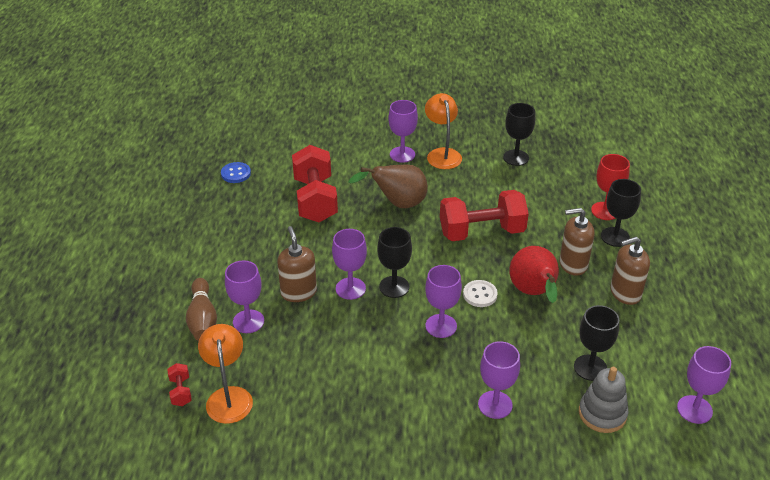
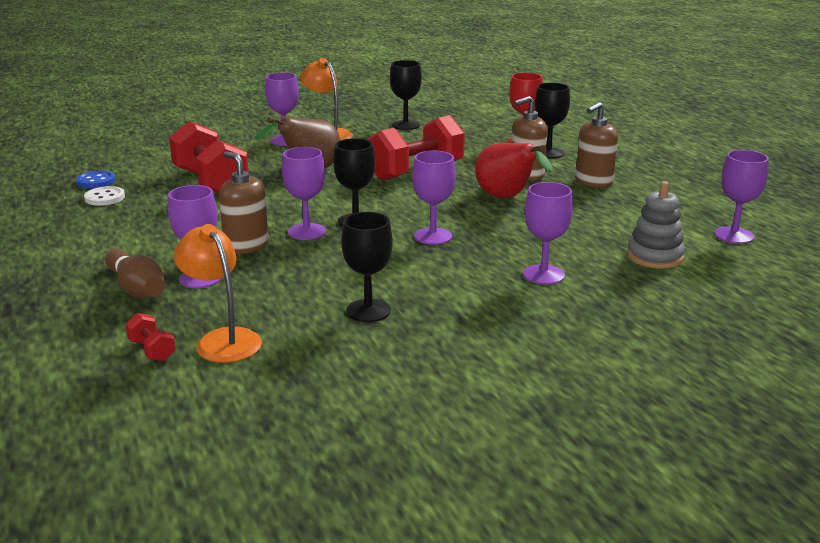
camera: 25 degrees left, 15 degrees down
white button [463,280,498,307] -> white button moved to [84,186,125,206]
black goblet [574,305,619,381] -> black goblet moved to [341,212,393,322]

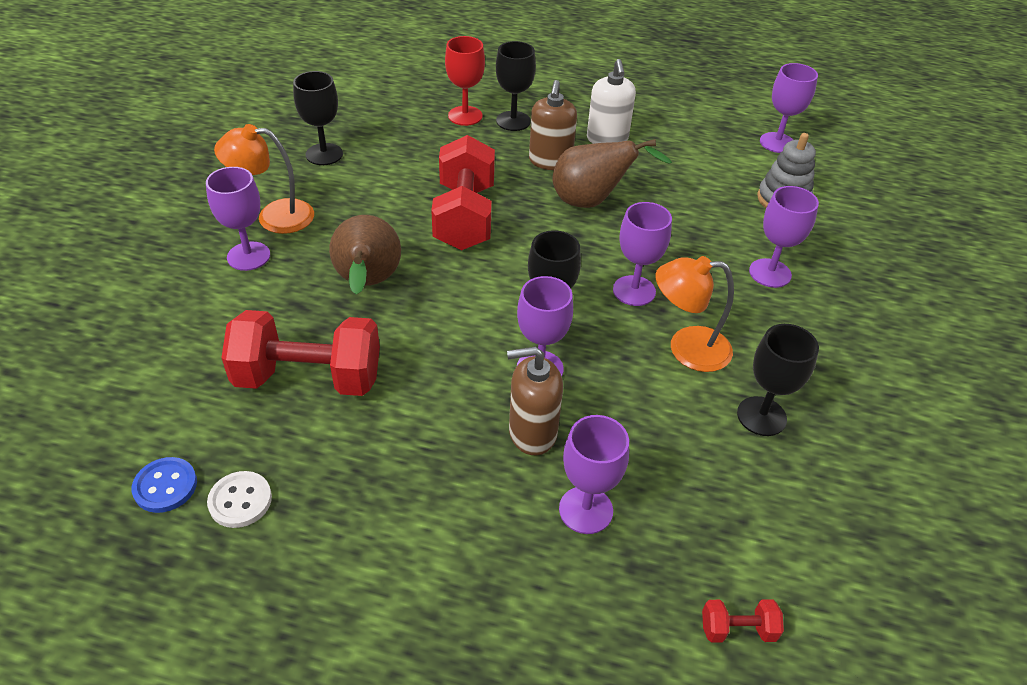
camera: 55 degrees left, 20 degrees up
brown bowling pin [105,248,165,299] -> none
orange lamp [174,224,262,363] -> orange lamp moved to [655,256,734,372]
red pear [475,143,553,198] -> brown pear [552,139,672,208]
brown soap dispenser [576,102,618,188] -> white soap dispenser [587,59,636,144]

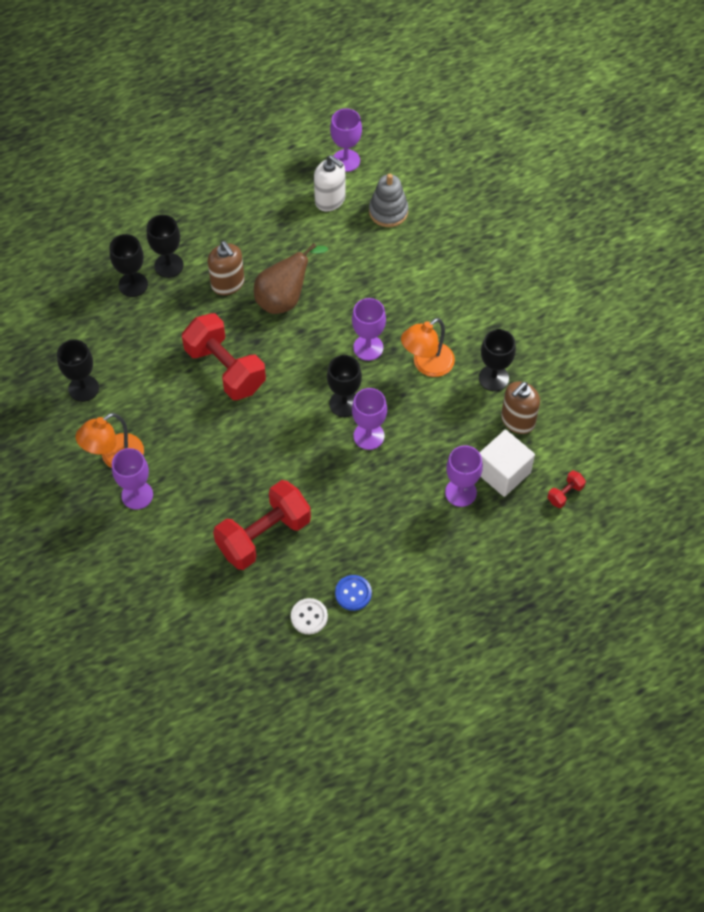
camera: 40 degrees left, 15 degrees up
blue button [132,457,197,513] -> blue button moved to [335,575,372,611]
brown pear [329,215,401,294] -> none
red goblet [445,36,485,126] -> black goblet [110,234,148,297]
brown soap dispenser [507,347,563,455] -> brown soap dispenser moved to [501,381,540,434]
white soap dispenser [587,59,636,144] -> white soap dispenser moved to [314,155,346,212]
purple goblet [749,186,819,288] -> none
none -> white cube [479,430,535,497]

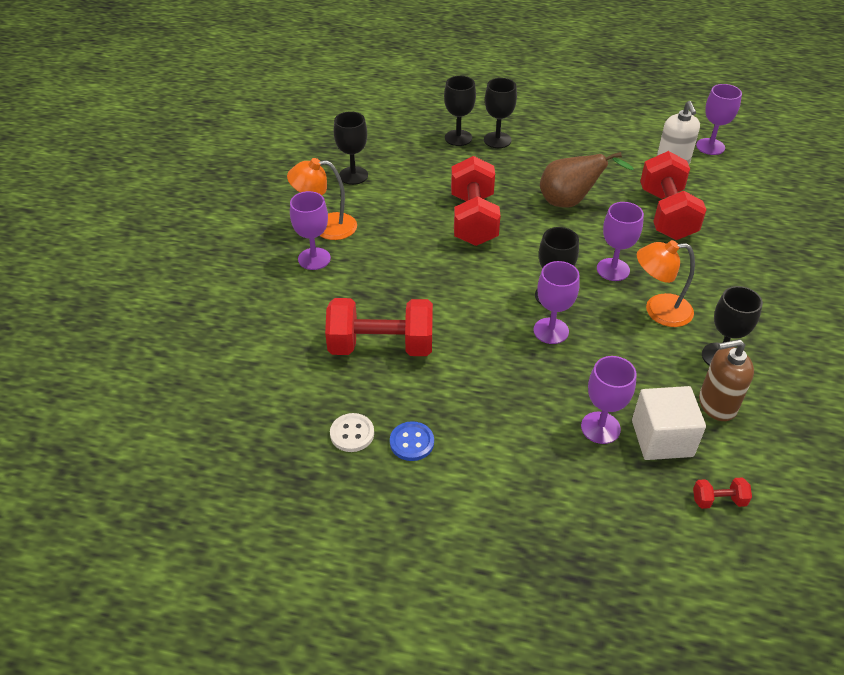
camera: 40 degrees right, 15 degrees down
brown soap dispenser [208,241,245,295] -> none
grey stacking toy [369,174,408,227] -> none
none -> red dumbbell [640,151,707,240]

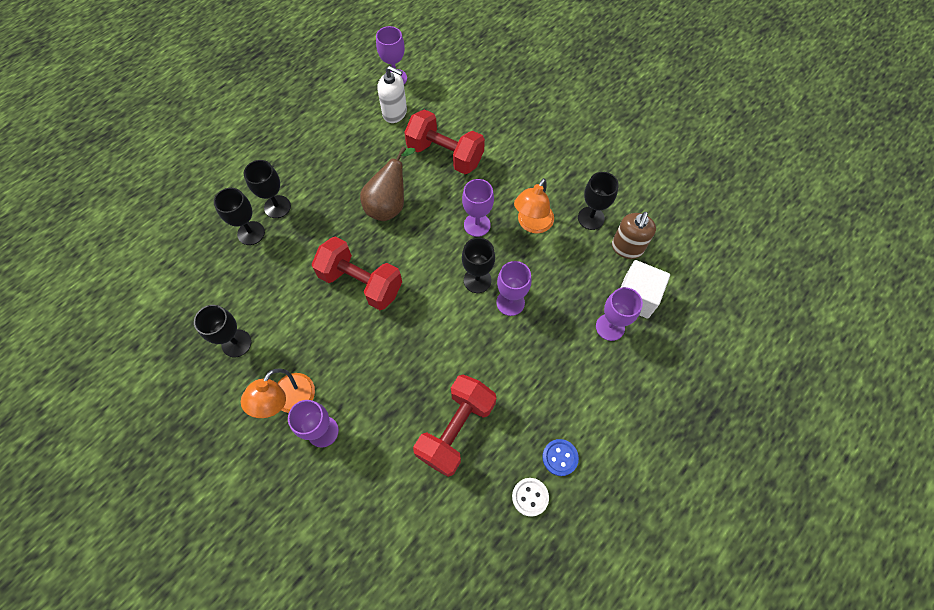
camera: 60 degrees left, 20 degrees up
red dumbbell [693,477,752,509] -> none

